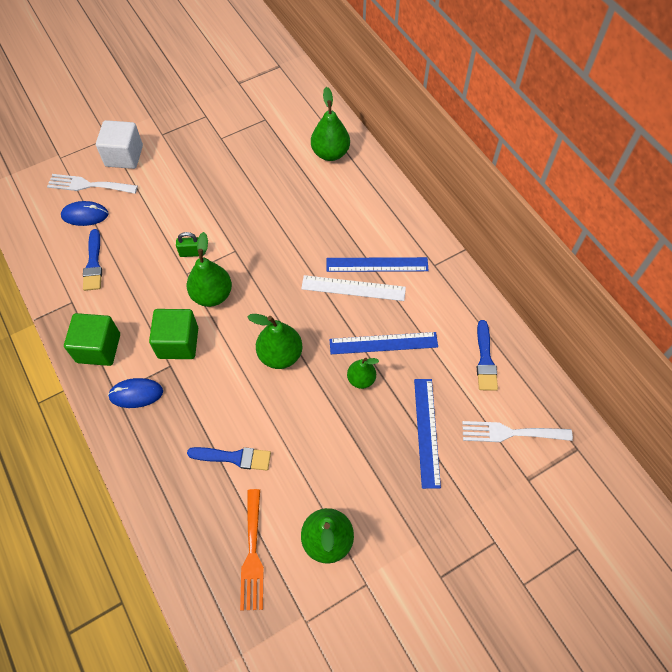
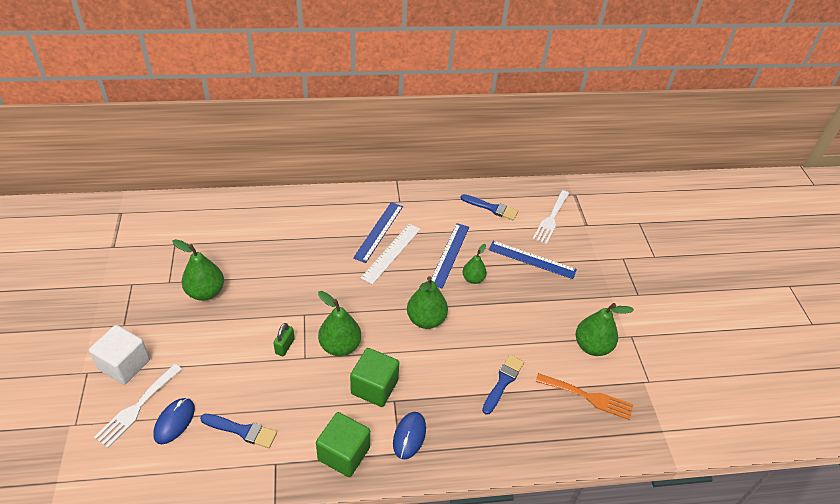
camera: 70 degrees left, 15 degrees down
green pear [311,87,350,161] -> green pear moved to [172,239,224,301]

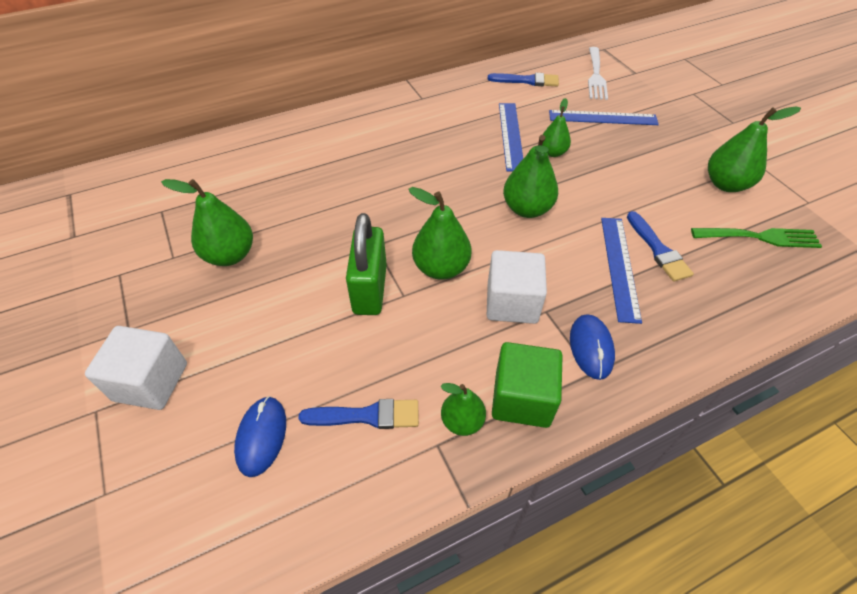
camera: 15 degrees left, 5 degrees up
white fork [94,364,182,448] -> none
green padlock [274,323,295,356] -> green padlock [346,213,387,315], size x1.98
green cube [350,348,399,407] -> white cube [487,250,547,324]
blue ruler [353,202,403,263] -> blue ruler moved to [601,218,642,324]
white ruler [361,224,421,285] -> none
blue brush [482,355,524,415] -> blue brush turned 150 degrees clockwise [627,211,694,282]
orange fork [536,373,633,420] -> green fork [691,228,822,248]
none -> green pear [440,383,486,436]

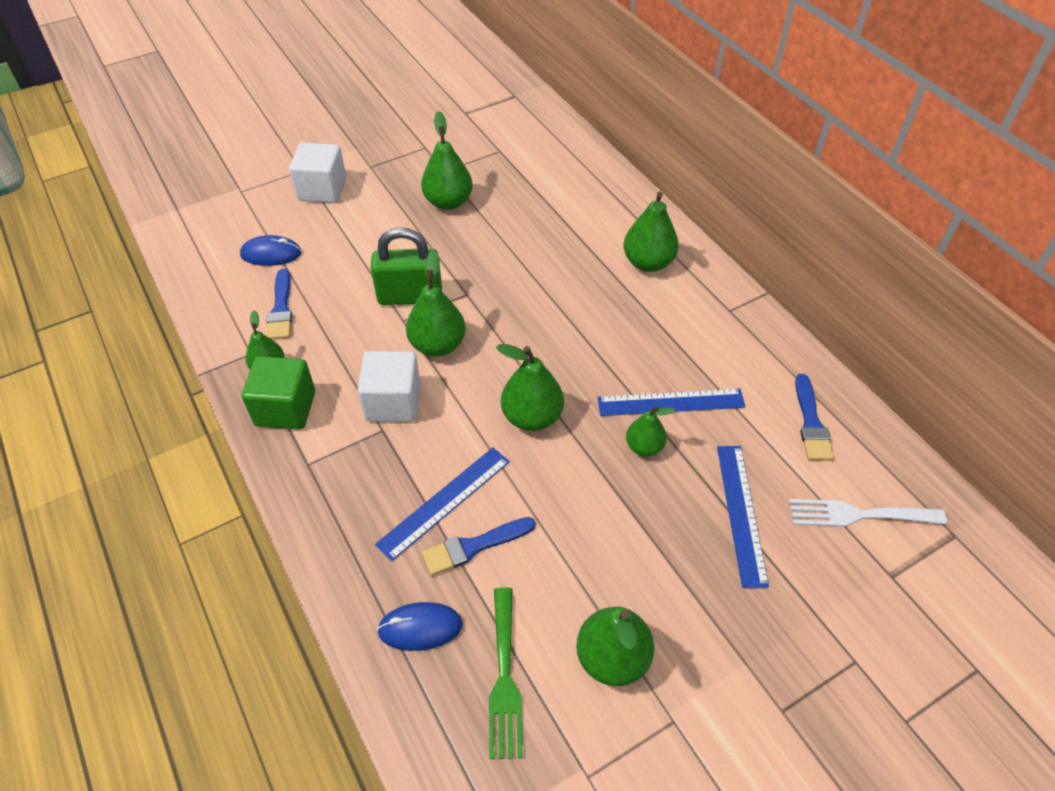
camera: 85 degrees right, 0 degrees up
blue mouse [570,314,615,380] -> blue mouse moved to [377,602,463,651]
blue ruler [601,218,642,324] -> blue ruler turned 45 degrees counterclockwise [375,447,510,561]
none -> green pear [624,191,679,272]

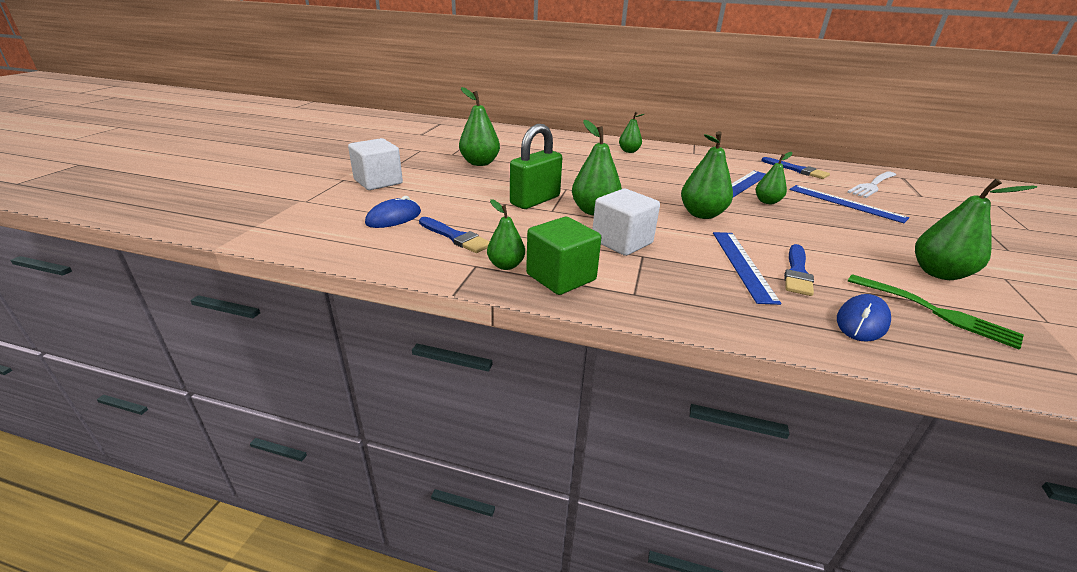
camera: 45 degrees left, 20 degrees down
green pear [624,191,679,272] -> green pear [619,112,644,153], size x0.62

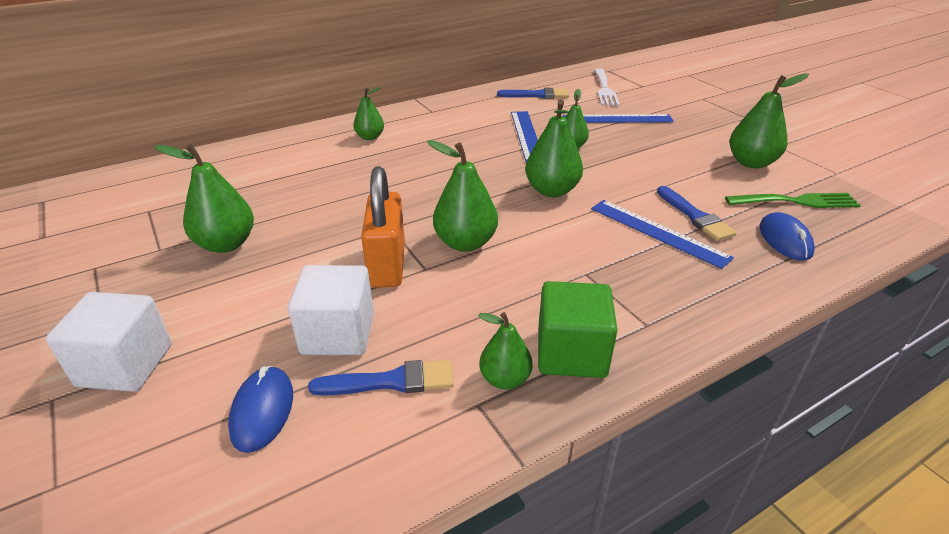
camera: 45 degrees left, 5 degrees up
green padlock [510,124,562,209] -> orange padlock [361,166,405,288]
white cube [593,189,660,256] -> white cube moved to [288,265,374,355]

